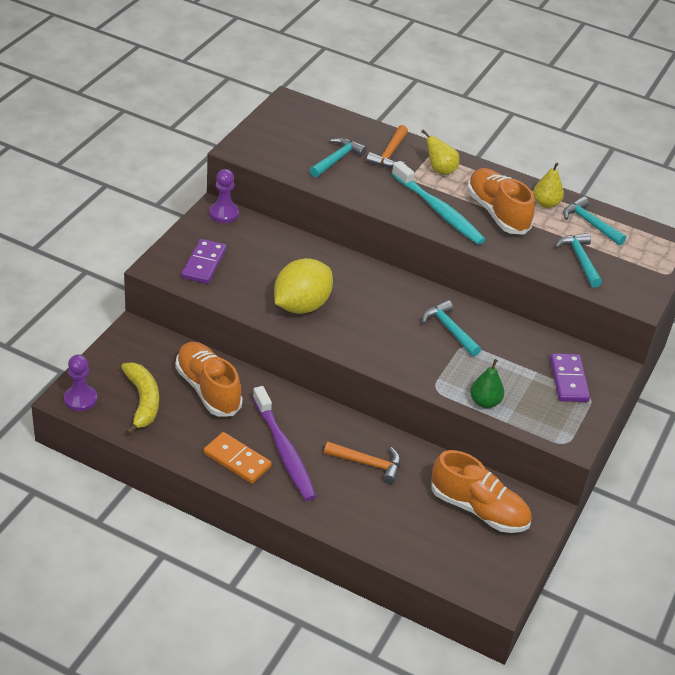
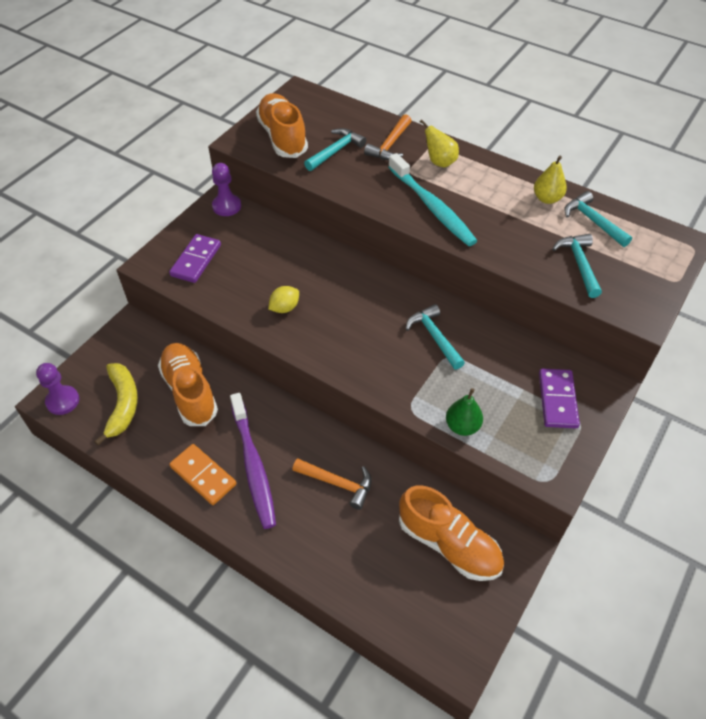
camera: 10 degrees right, 10 degrees up
yellow lemon [274,258,333,314] -> yellow lemon [268,286,299,313], size x0.48
orange shoe [467,168,535,235] -> orange shoe moved to [256,93,308,158]

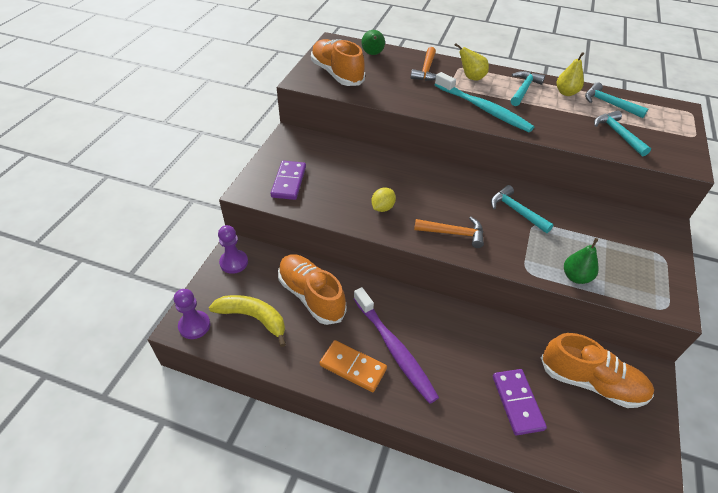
camera: 15 degrees left, 5 degrees down
yellow banana [94,363,138,445] -> yellow banana turned 45 degrees counterclockwise [209,295,286,347]
purple pawn [212,163,241,216] -> purple pawn moved to [218,225,248,274]
orange hammer [292,458,372,510] -> orange hammer moved to [414,217,484,248]
turquoise hammer [304,128,366,171] -> turquoise hammer moved to [511,71,545,106]
purple domino [539,369,580,428] -> purple domino moved to [493,369,547,436]
none -> green pear [361,30,385,55]

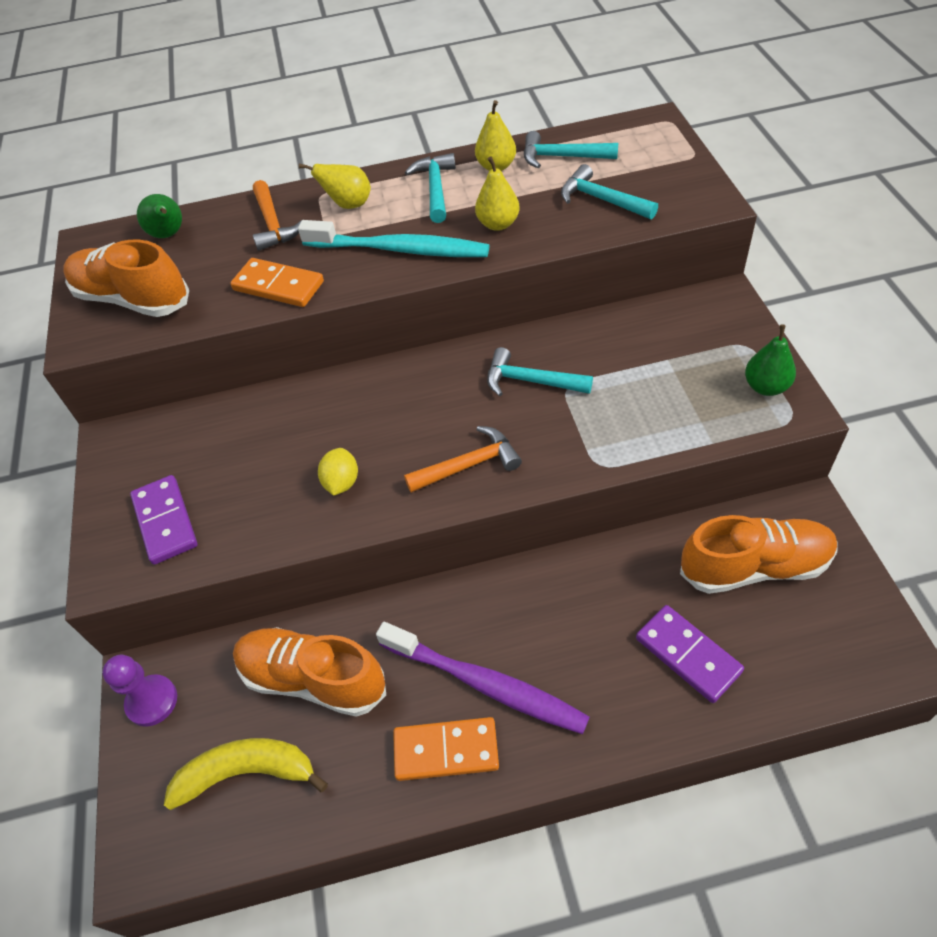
camera: 25 degrees left, 5 degrees up
purple pawn [174,289,210,339] -> none
green pear [564,238,599,284] -> green pear moved to [745,325,796,396]
none -> orange domino [230,258,324,307]
none -> yellow pear [475,156,520,231]

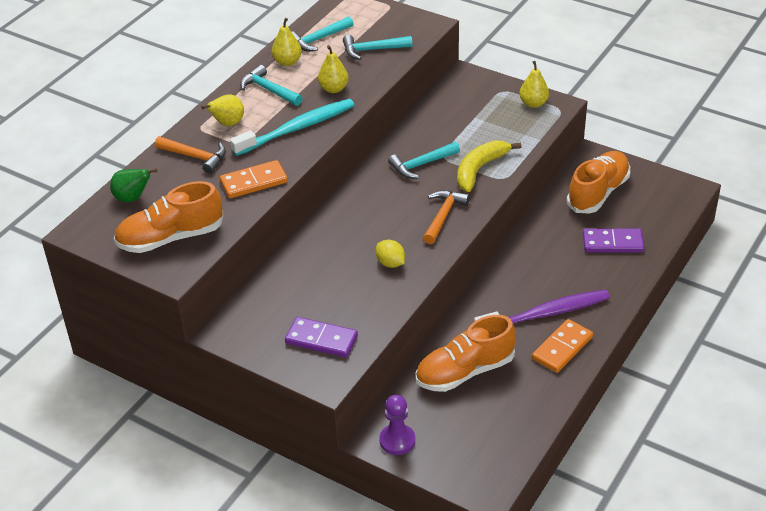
camera: 50 degrees left, 10 degrees down
yellow banana [164,738,328,810] -> yellow banana moved to [457,140,521,192]
green pear [745,325,796,396] -> yellow pear [519,61,549,108]

